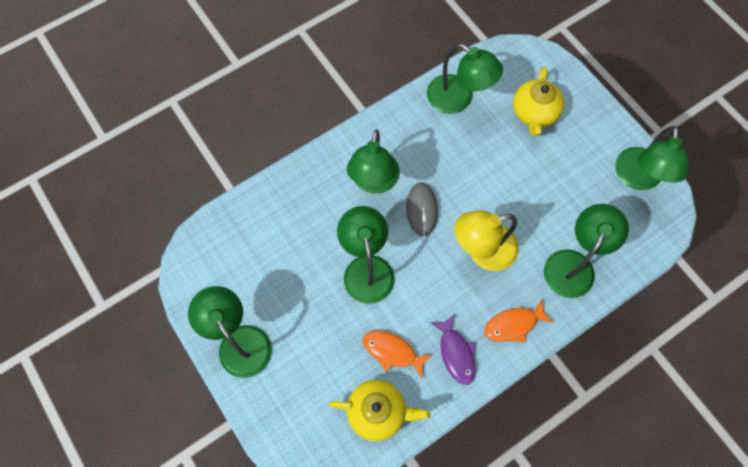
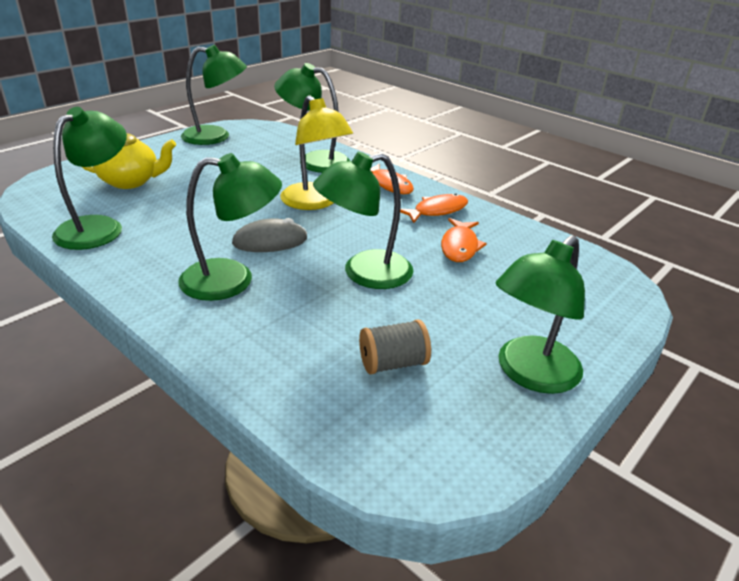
camera: 105 degrees left, 35 degrees down
yellow teapot [329,380,430,441] -> none
purple fish [430,314,476,385] -> orange fish [400,193,468,223]
none -> grey spool [359,319,431,375]

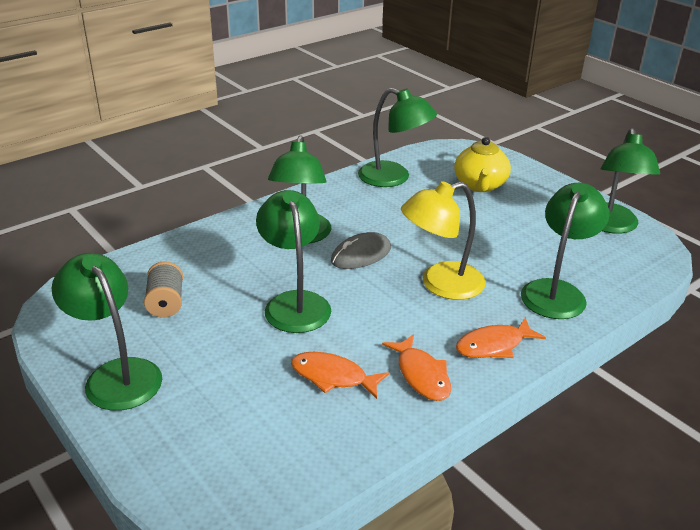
camera: 100 degrees right, 0 degrees up
grey mouse [232,218,307,252] -> grey mouse turned 60 degrees clockwise [331,232,391,269]

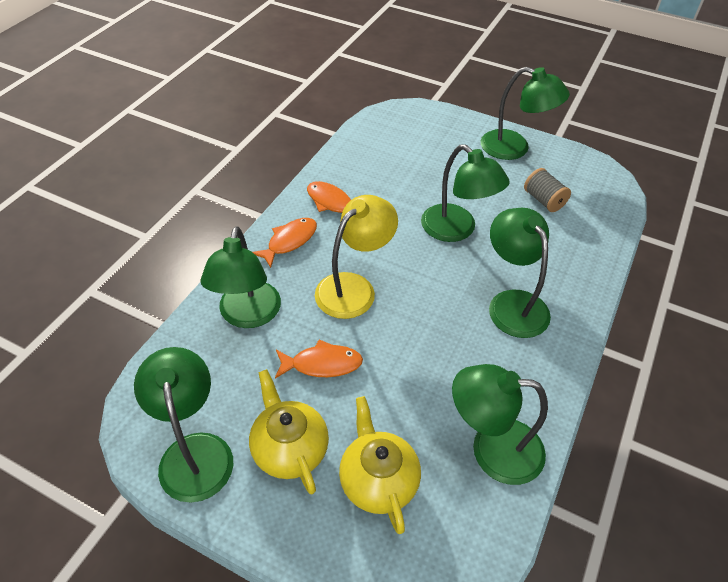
camera: 155 degrees right, 15 degrees up
orange fish [291,352,389,399] -> orange fish moved to [275,340,363,378]
grey mouse [331,232,391,269] -> none
none -> yellow teapot [249,369,329,494]

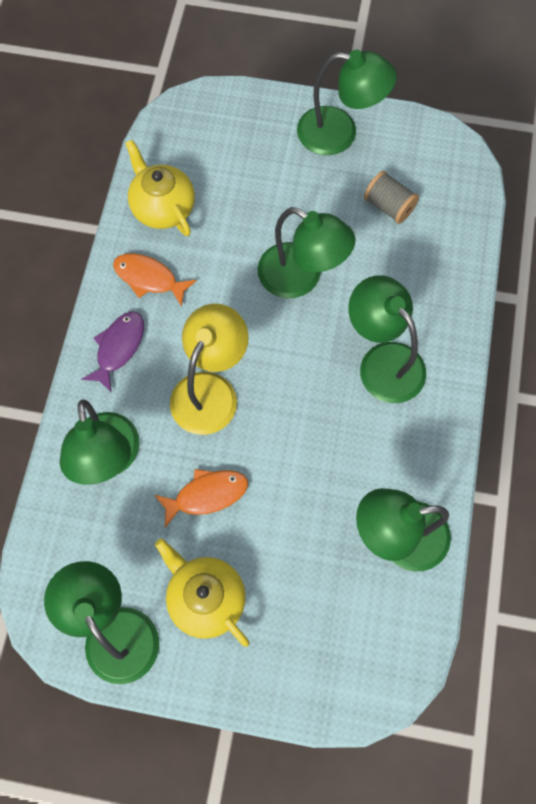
camera: 15 degrees left, 20 degrees up
orange fish [253,218,317,268] -> purple fish [82,311,144,393]
yellow teapot [339,396,421,534] -> yellow teapot moved to [125,140,195,236]

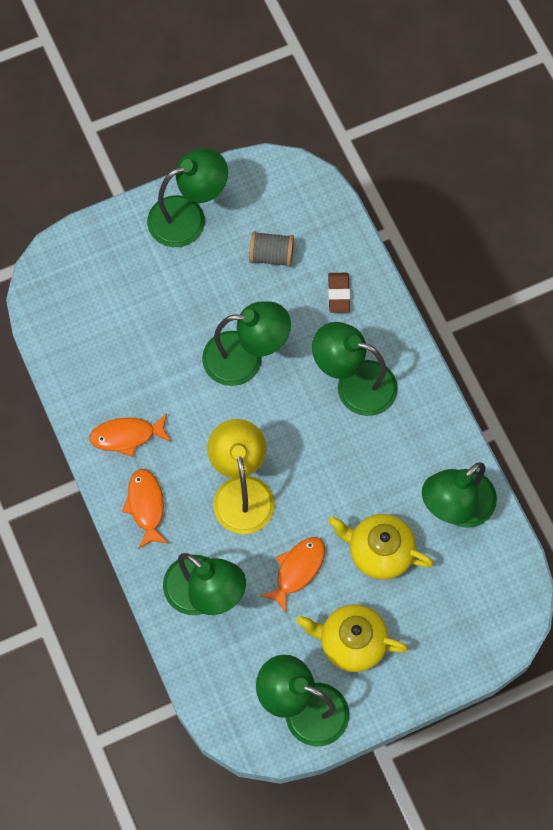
camera: 35 degrees left, 0 degrees up
purple fish [82,311,144,393] -> orange fish [122,469,169,549]
yellow teapot [125,140,195,236] -> yellow teapot moved to [328,514,434,580]
none -> brown eraser [328,273,350,313]

